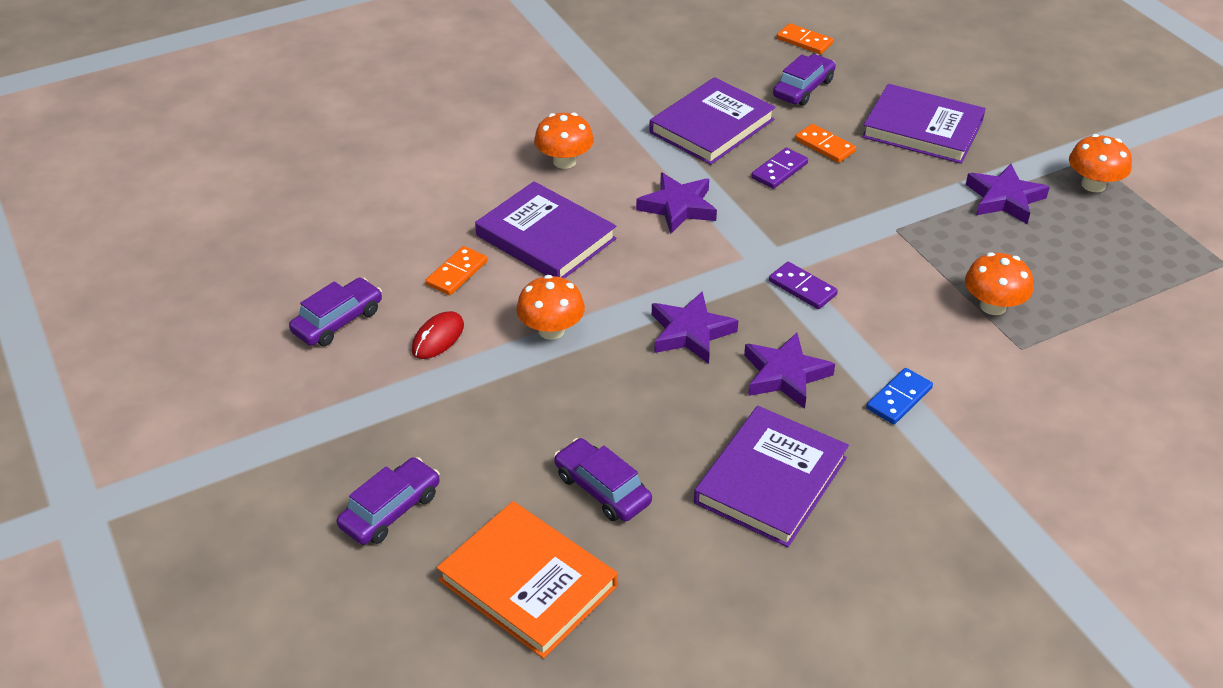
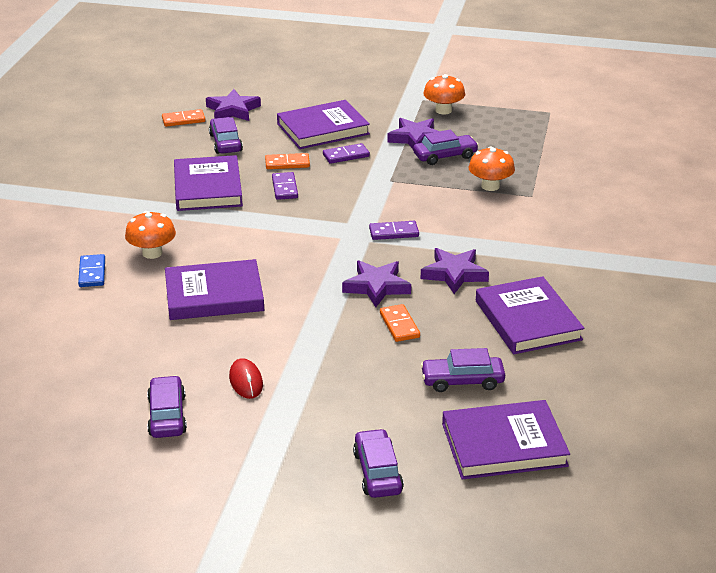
camera: 50 degrees left, 10 degrees down
orange domino [425,246,487,295] -> orange domino moved to [380,304,420,342]
orange book [437,501,618,659] -> purple book [442,400,570,479]
orange mushroom [516,275,585,340] -> none
purple star [636,173,717,234] -> purple star moved to [206,89,261,121]
blue domino [866,368,933,424] -> blue domino moved to [78,254,105,287]
none -> purple domino [323,143,370,164]
none -> purple car [413,130,479,165]

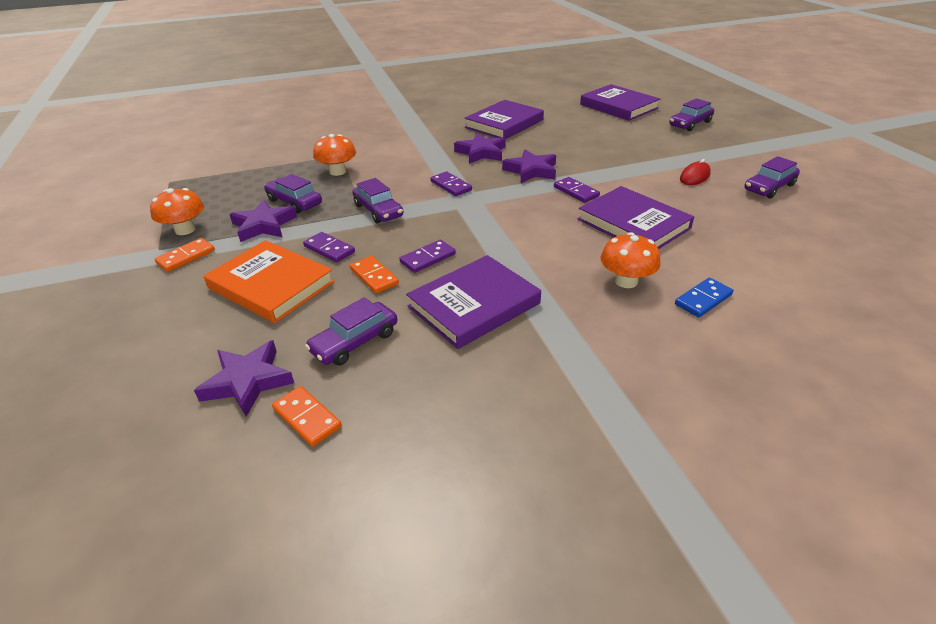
camera: 120 degrees left, 5 degrees up
purple book [277,100,370,149] -> orange book [204,240,335,323]
orange domino [380,304,420,342] -> orange domino moved to [155,238,215,272]
purple car [420,348,505,392] -> purple car moved to [353,178,403,223]
none -> purple domino [554,177,600,203]

